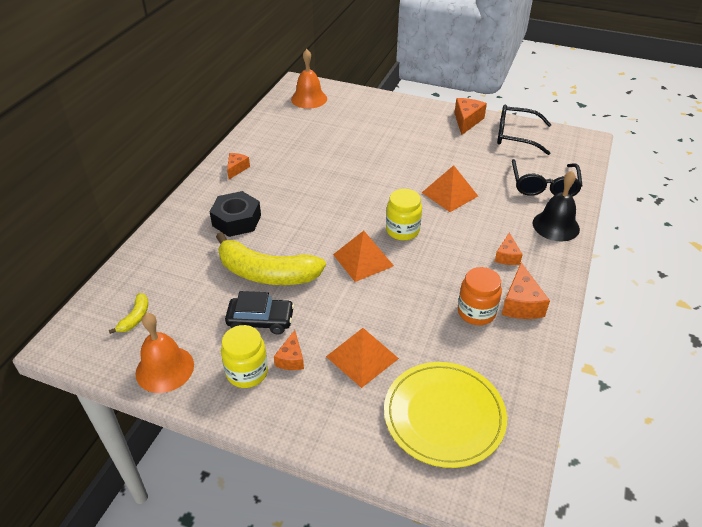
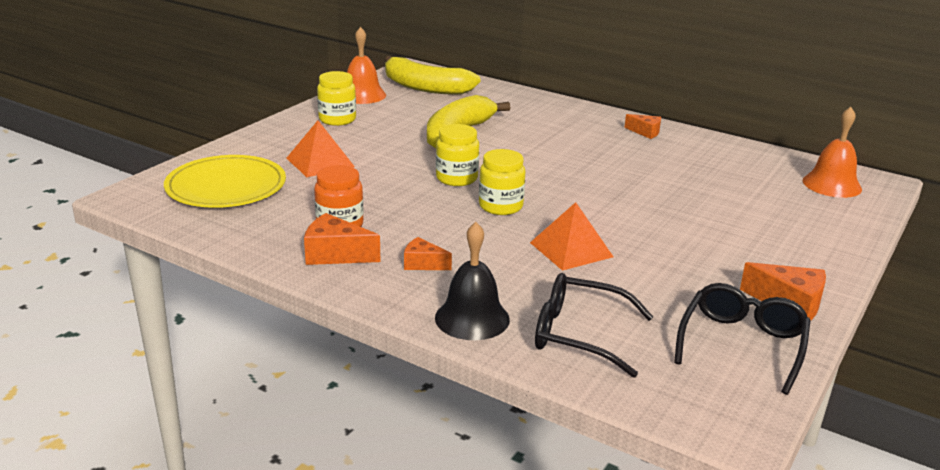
camera: 100 degrees right, 15 degrees down
yellow banana [109,293,148,334] -> yellow banana [385,56,481,95], size x2.33
black nut [209,191,261,237] -> none
black car [225,291,294,335] -> none
orange cheese [274,330,304,370] -> none
orange pyramid [333,231,394,282] -> yellow jar [436,124,479,186]

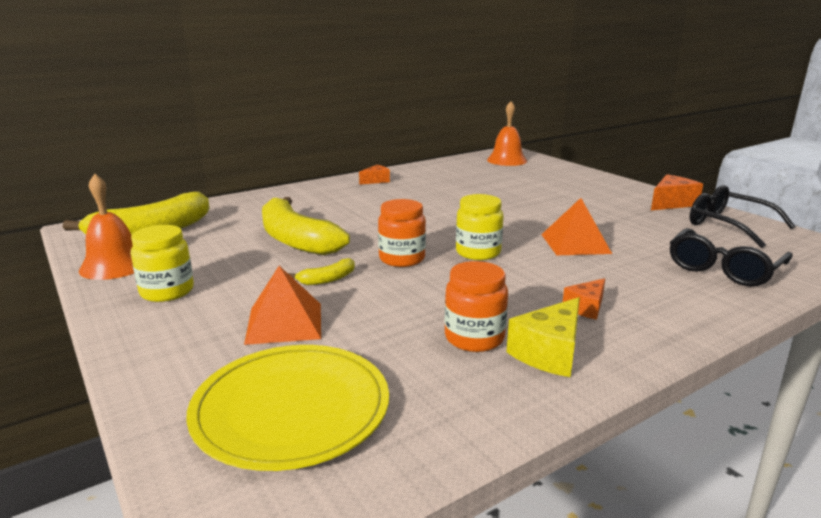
camera: 65 degrees left, 5 degrees down
orange cheese [304,213,380,265] -> yellow cheese [507,297,580,377]
black bell [435,222,510,340] -> none
yellow jar [436,124,479,186] -> orange jar [378,199,426,267]
none -> yellow banana [288,258,355,285]

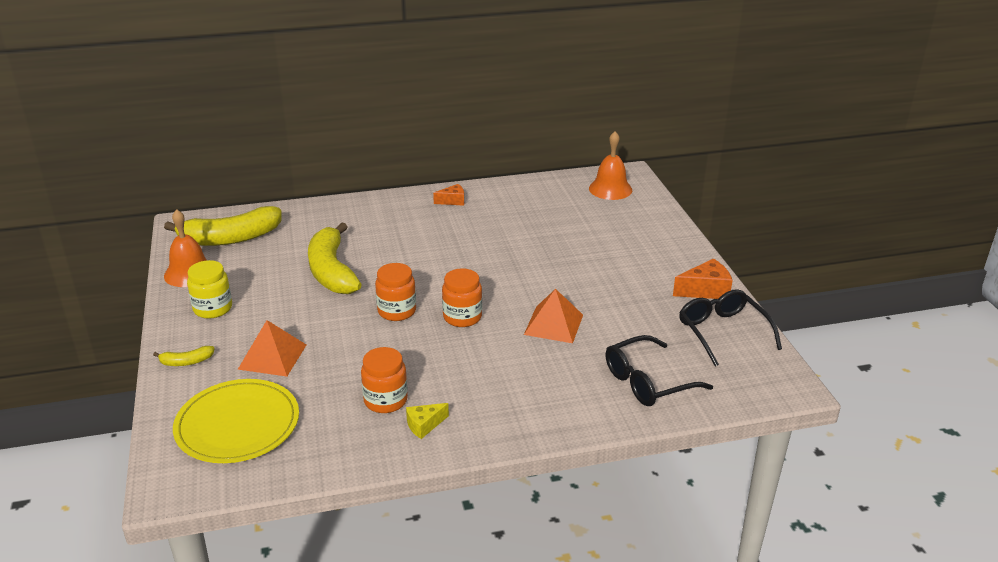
camera: 20 degrees right, 10 degrees up
yellow banana [288,258,355,285] -> yellow banana moved to [153,346,215,366]
yellow jar [456,194,504,260] -> orange jar [442,268,482,327]
yellow cheese [507,297,580,377] -> yellow cheese [406,403,449,439], size x0.63
orange cheese [563,278,605,320] -> none

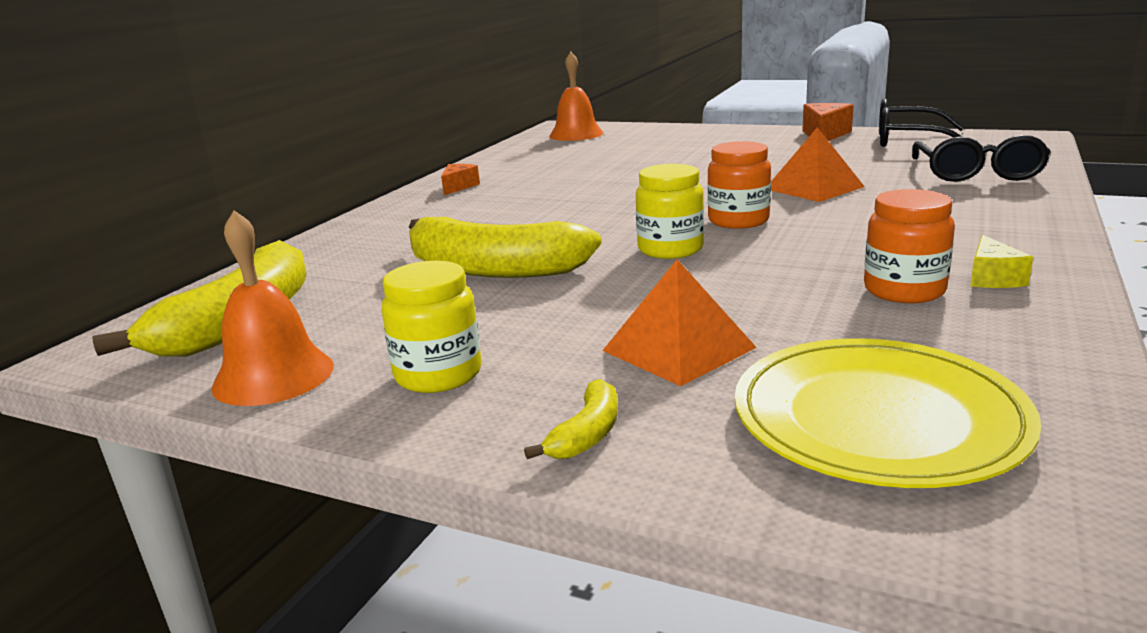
camera: 50 degrees left, 10 degrees down
orange jar [375,263,416,321] -> yellow jar [636,164,704,259]

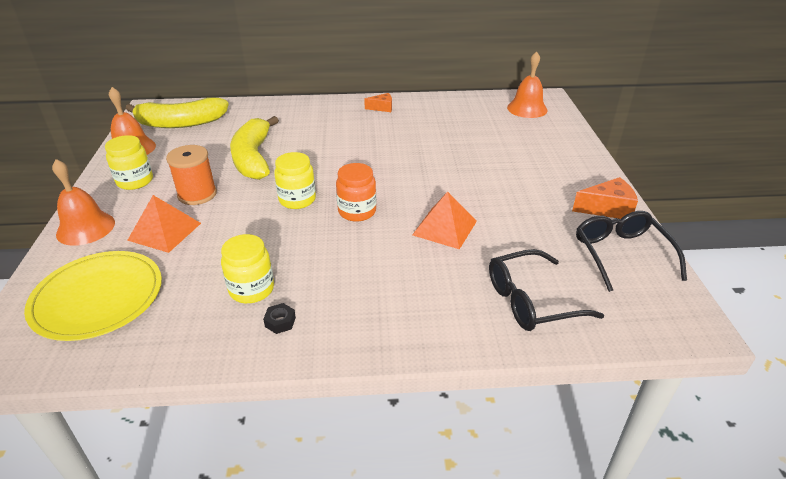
camera: 60 degrees right, 15 degrees up
yellow banana [524,379,618,459] -> orange bell [52,159,115,246]
orange jar [864,189,955,303] -> yellow jar [221,234,274,303]
yellow cheese [970,235,1033,288] -> black nut [263,303,296,334]
none -> orange spool [166,145,217,205]

